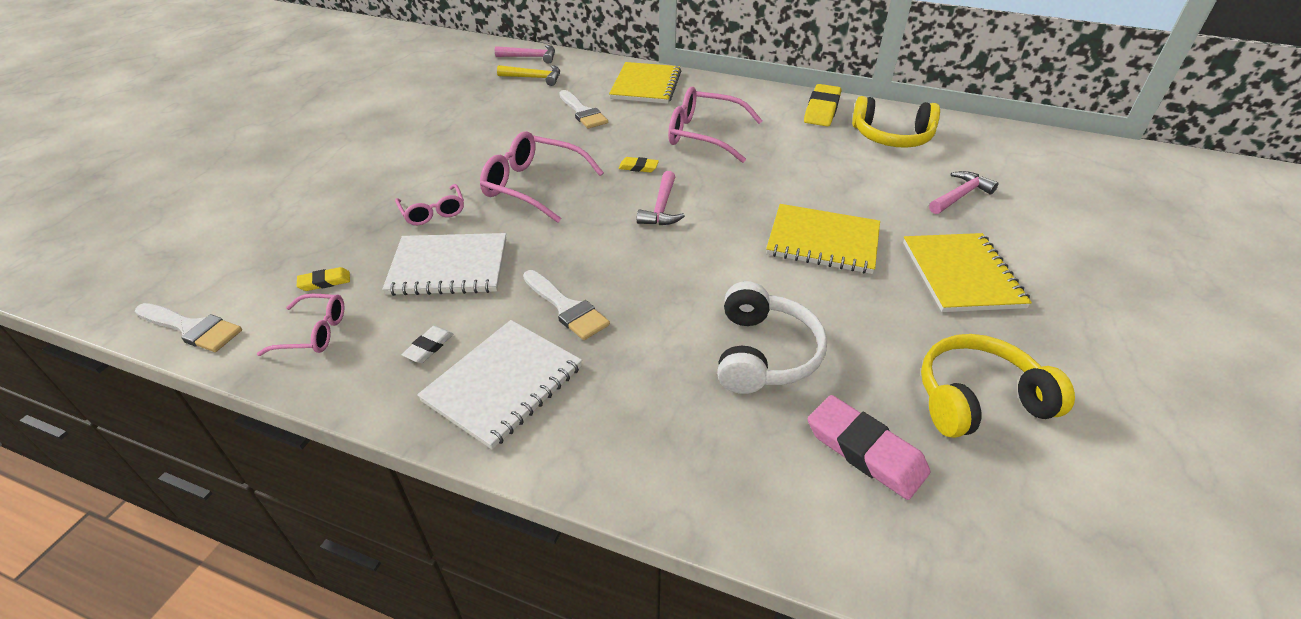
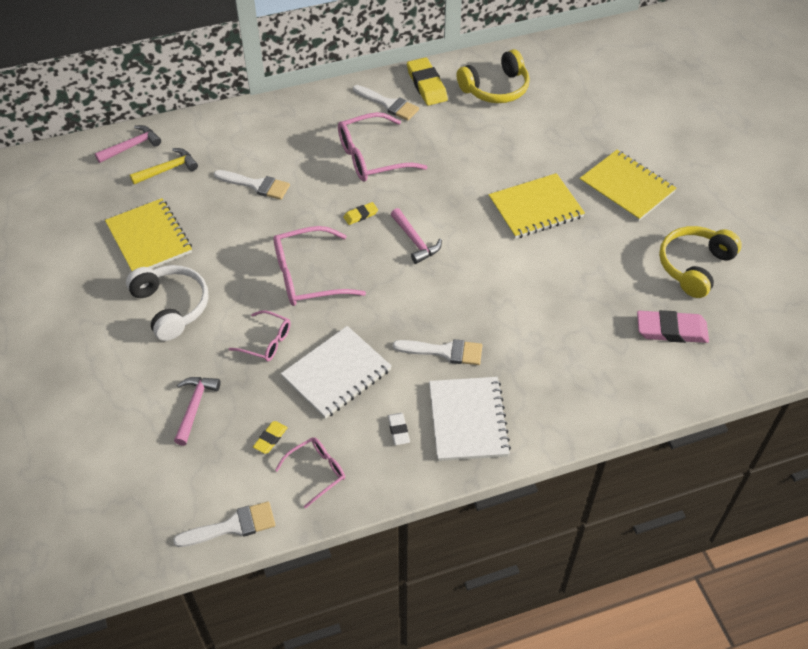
camera: 40 degrees left, 10 degrees up
yellow notebook [609,62,681,104] -> yellow notebook moved to [105,198,192,271]
white headphones [717,281,827,394] -> white headphones moved to [126,265,208,341]
pink hammer [929,171,998,214] -> pink hammer moved to [174,377,221,446]
none -> white brush [353,85,419,121]

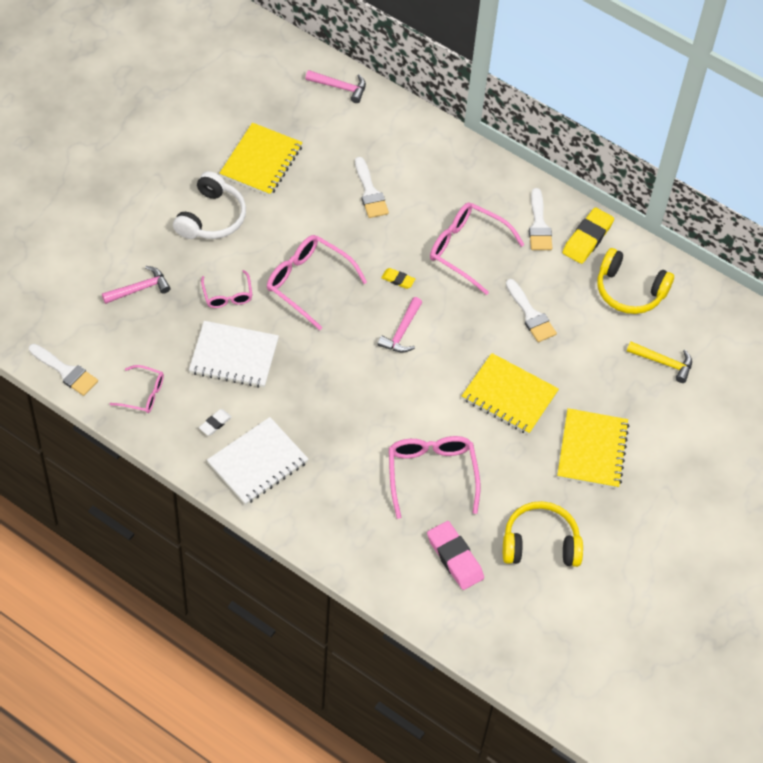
camera: 50 degrees right, 5 degrees up
yellow hammer [130,148,198,184] -> yellow hammer moved to [627,341,692,383]
yellow eraser [253,421,288,454] -> none
white brush [393,339,482,365] -> white brush moved to [506,279,557,342]
none -> pink glasses [389,436,480,519]

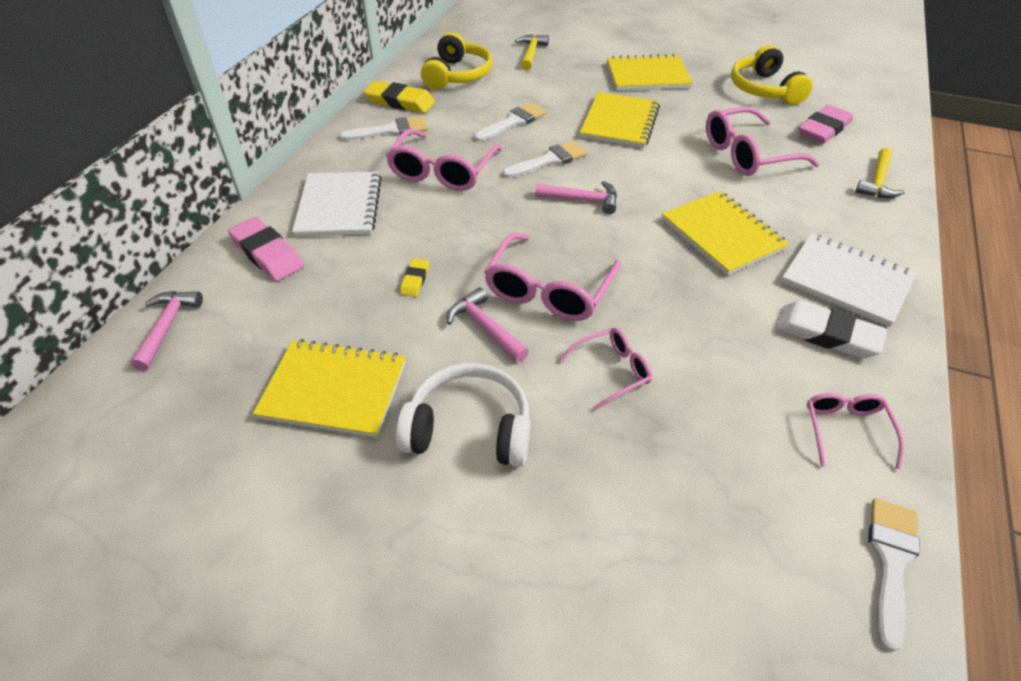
camera: 100 degrees left, 10 degrees down
pink hammer [102,266,171,304] -> pink hammer moved to [447,287,529,362]
white notebook [189,321,279,388] -> white notebook moved to [292,172,382,237]
white eraser [199,409,232,435] -> white eraser [775,300,887,359], size x1.95
white brush [355,157,389,218] -> white brush moved to [502,141,587,178]
yellow eraser [381,268,415,289] -> yellow eraser moved to [400,258,429,297]
none -> pink eraser [228,217,304,281]
none -> yellow notebook [662,191,789,275]
none -> yellow hammer [855,148,905,198]

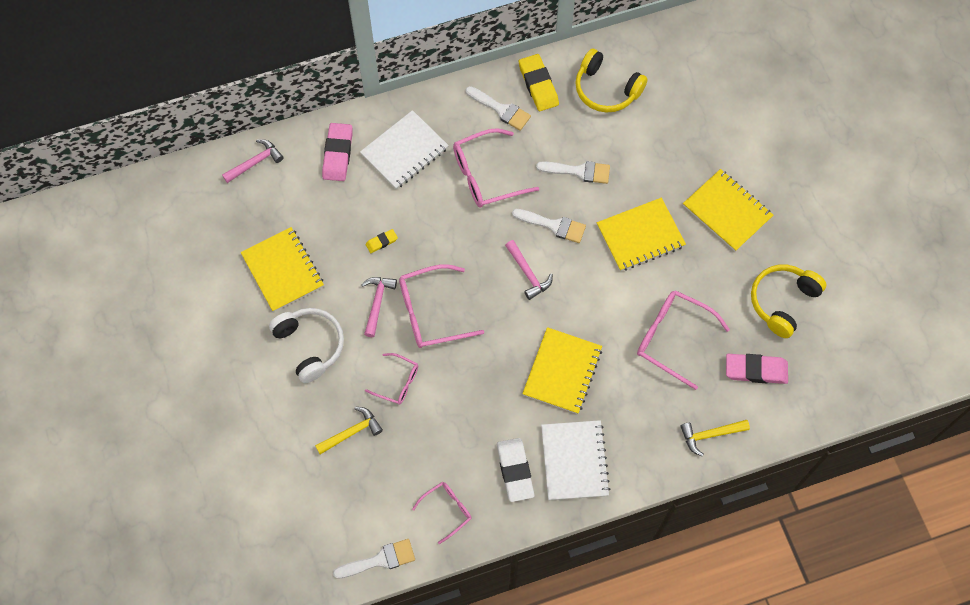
camera: 50 degrees right, 20 degrees up
yellow headphones [421,32,492,90] -> yellow headphones turned 60 degrees clockwise [575,49,648,113]
yellow hammer [515,34,549,70] -> yellow hammer moved to [315,407,383,454]

